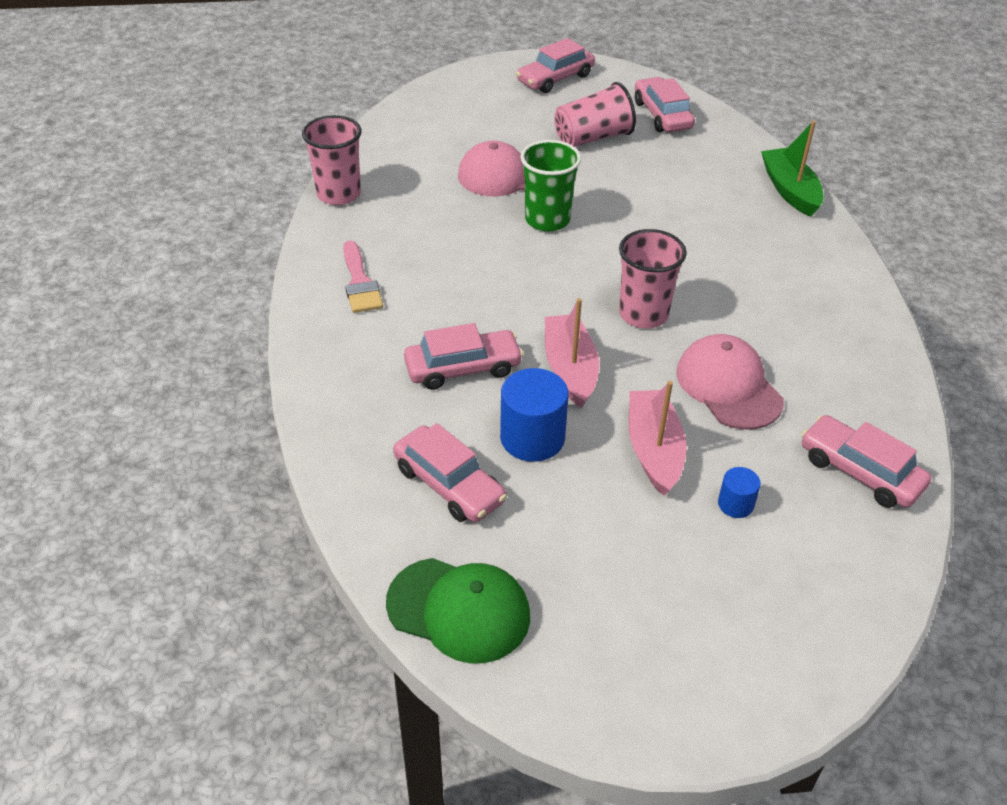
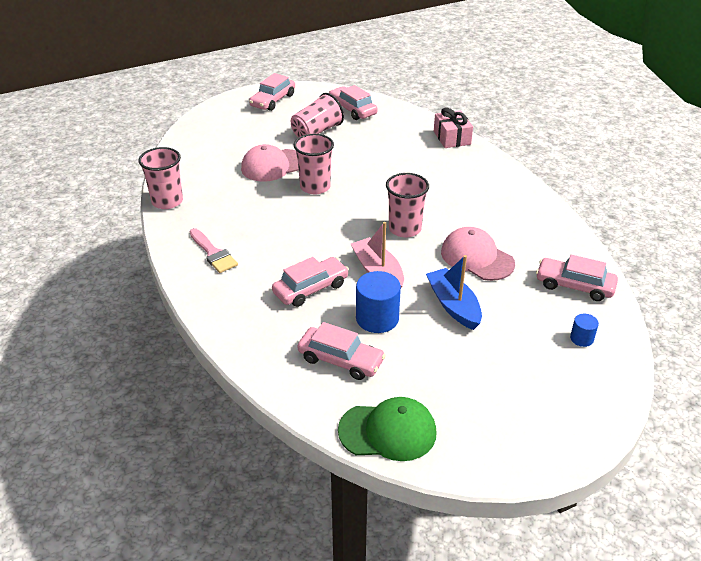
camera: 20 degrees left, 5 degrees down
green cup [520,140,581,231] -> pink cup [294,134,334,194]
pink boat [629,381,687,496] -> blue boat [426,255,482,330]
blue cylinder [718,467,761,518] -> blue cylinder moved to [570,314,599,347]
green boat [761,121,824,217] -> pink gift [434,107,473,148]

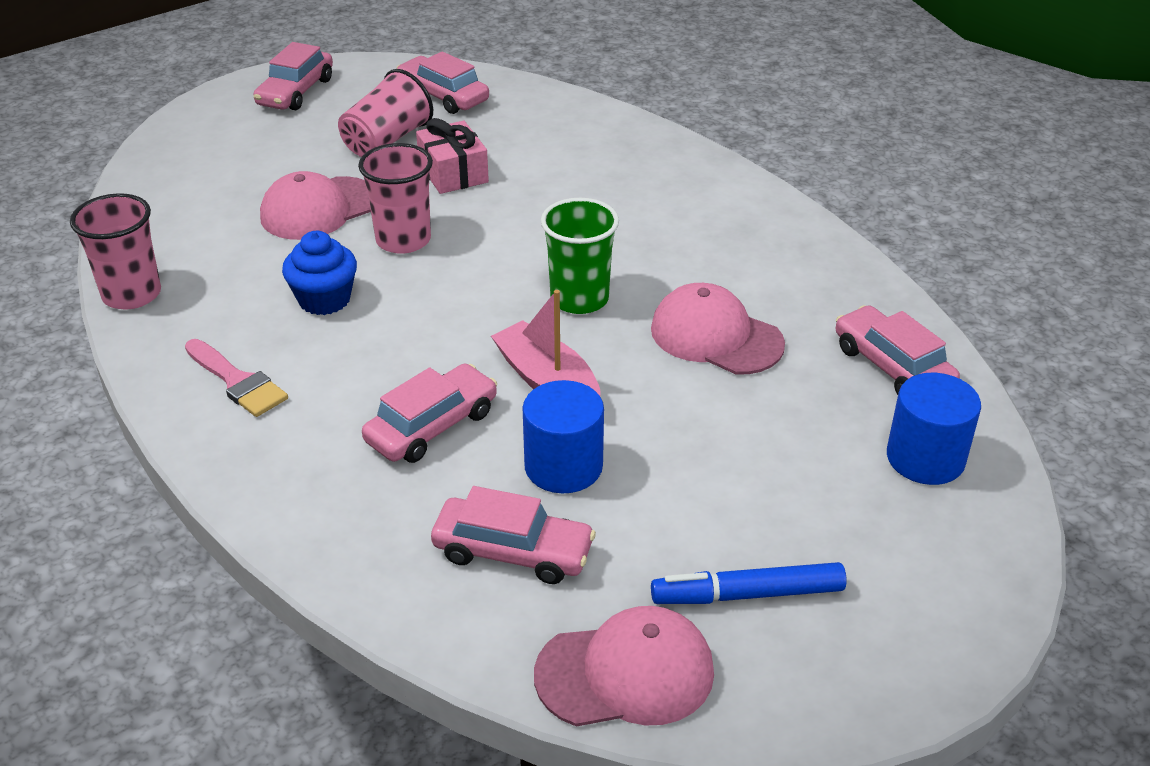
camera: 10 degrees left, 0 degrees up
green cap [338,397,436,461] -> pink cap [534,606,714,727]
pink cup [386,173,429,238] -> green cup [541,198,619,314]
blue boat [426,255,482,330] -> none
pink gift [434,107,473,148] -> pink gift moved to [416,118,489,194]
pink car [536,255,618,301] -> pink car turned 45 degrees clockwise [836,305,960,395]
blue cylinder [570,314,599,347] -> blue cylinder [887,373,981,485], size x1.90
none -> blue cupcake [282,231,357,315]
none -> blue marker [651,562,847,604]

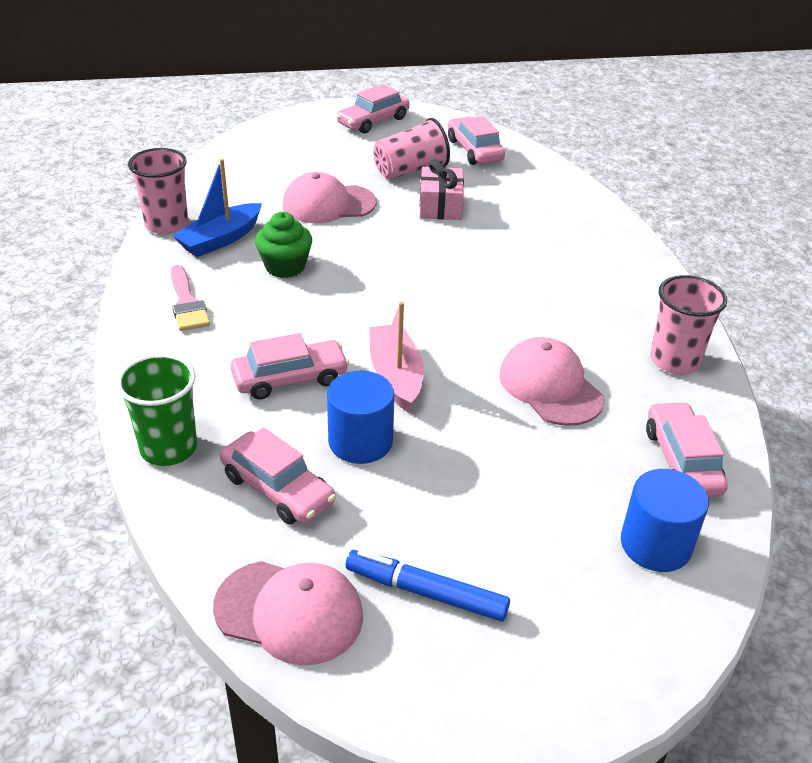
camera: 25 degrees right, 0 degrees up
blue cupcake [282,231,357,315] -> green cupcake [255,212,312,278]
pink cup [358,143,433,254] -> pink cup moved to [650,275,727,374]
green cup [541,198,619,314] -> green cup moved to [116,354,197,466]
none -> blue boat [172,159,262,257]

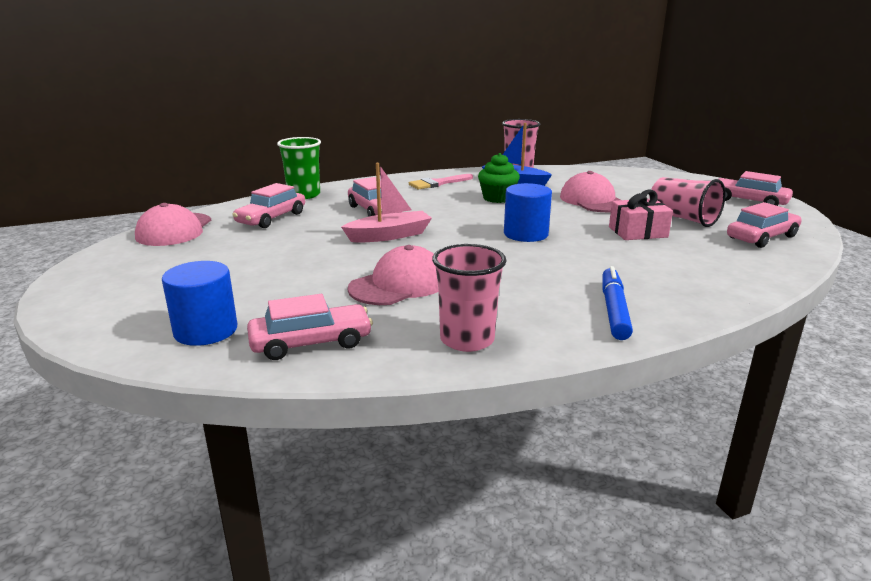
camera: 80 degrees right, 15 degrees down
blue cylinder [327,371,394,464] -> blue cylinder moved to [504,183,552,242]
blue marker [346,550,510,621] -> blue marker moved to [602,266,633,340]

